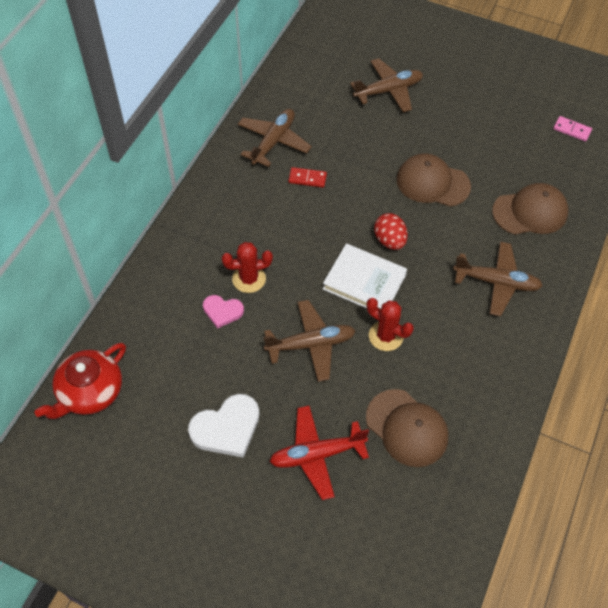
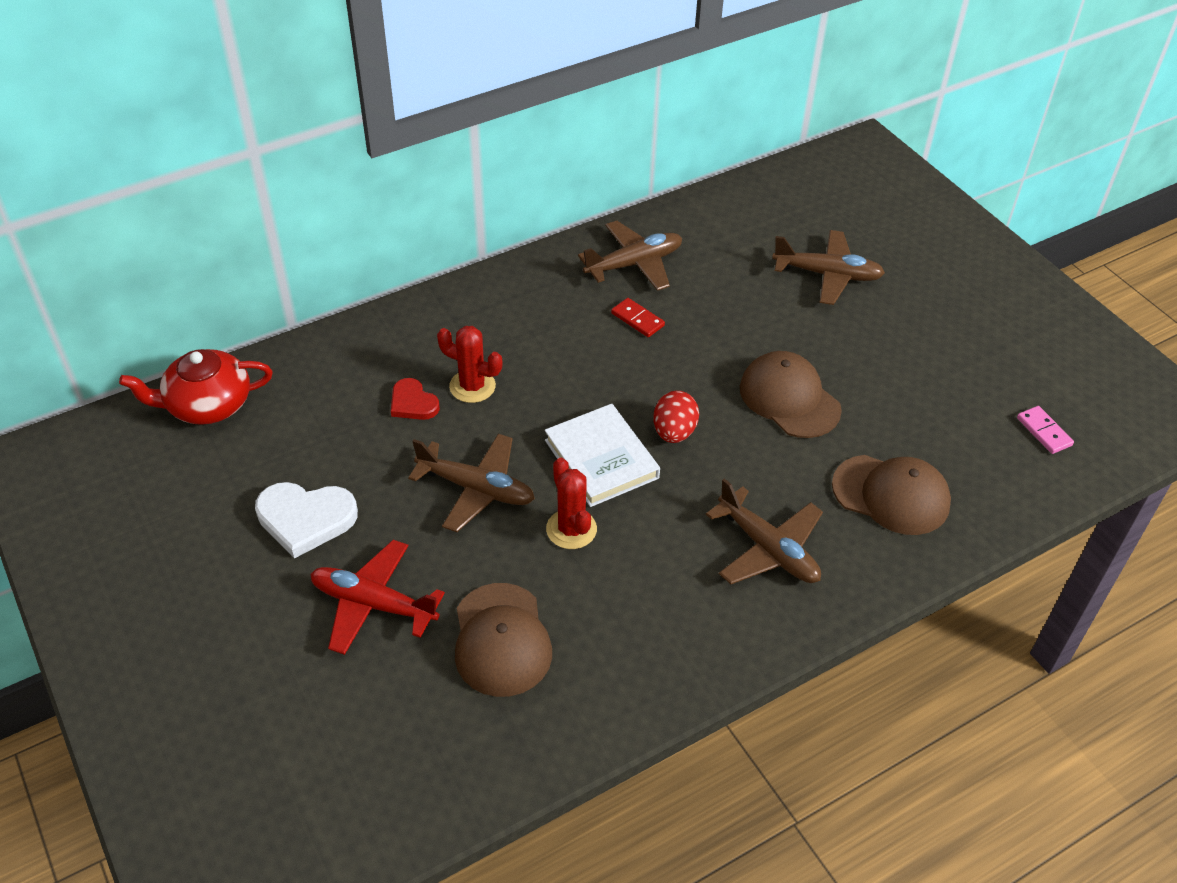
camera: 35 degrees right, 10 degrees down
pink heart [203,295,244,329] -> red heart [391,378,440,420]

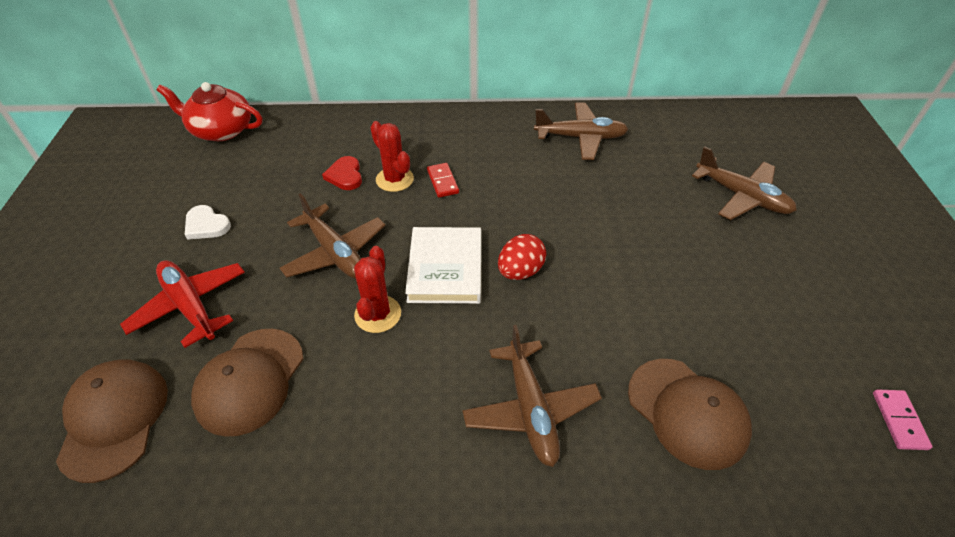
camera: 30 degrees right, 0 degrees up
white heart [255,482,358,559] -> white heart [185,205,231,240], size x0.61
red domino [611,298,665,337] -> red domino moved to [427,163,459,198]
brown cap [740,351,842,438] -> brown cap moved to [56,359,168,483]

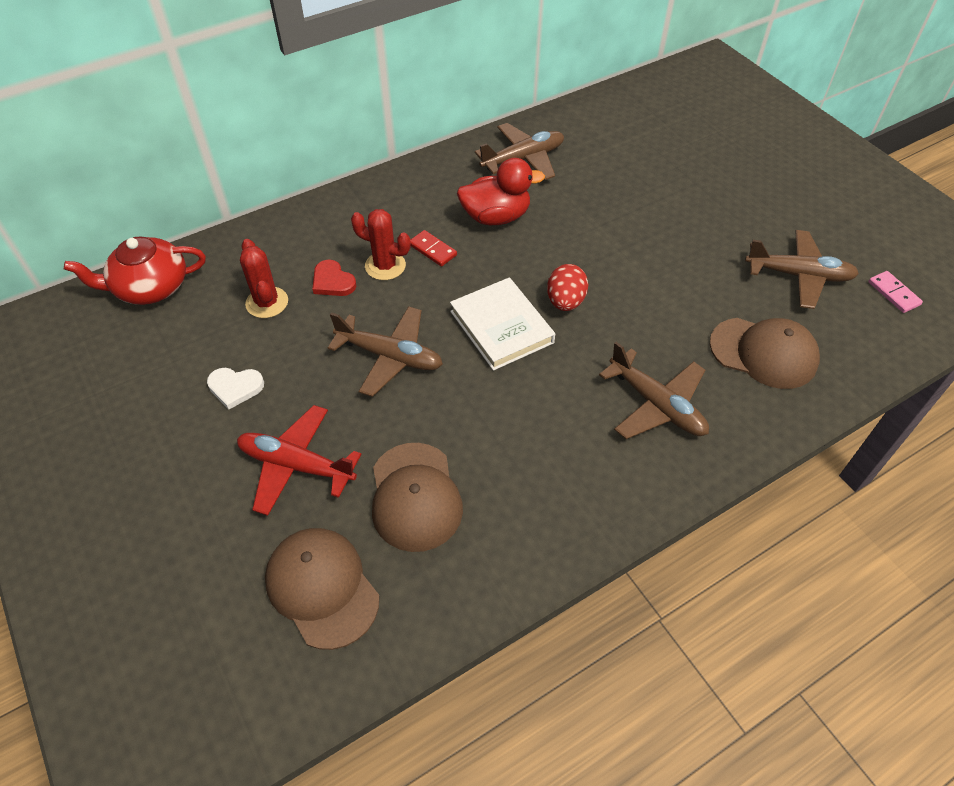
camera: 30 degrees left, 5 degrees up
red cactus [354,246,401,333] -> red cactus moved to [240,239,288,318]
brown plane [692,146,797,220] -> brown plane moved to [745,230,859,309]
none -> red duck [457,158,545,225]

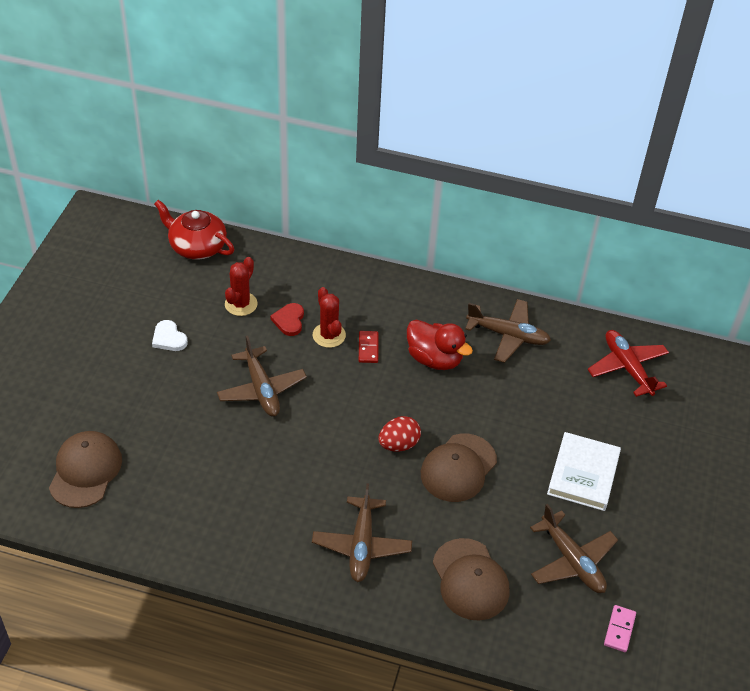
camera: 45 degrees right, 5 degrees down
red plane [237,405,361,516] -> red plane moved to [588,330,669,397]
brown cap [372,443,463,552] -> brown cap moved to [421,434,497,502]
white book [450,277,555,371] -> white book moved to [547,432,621,511]

